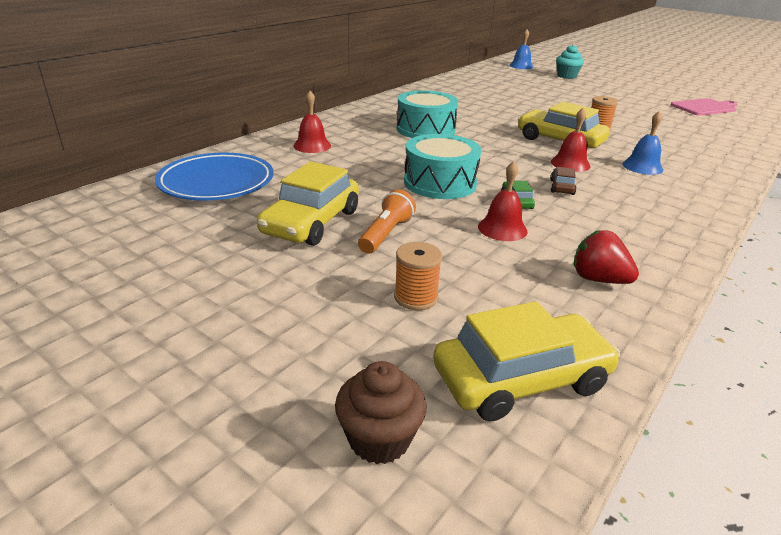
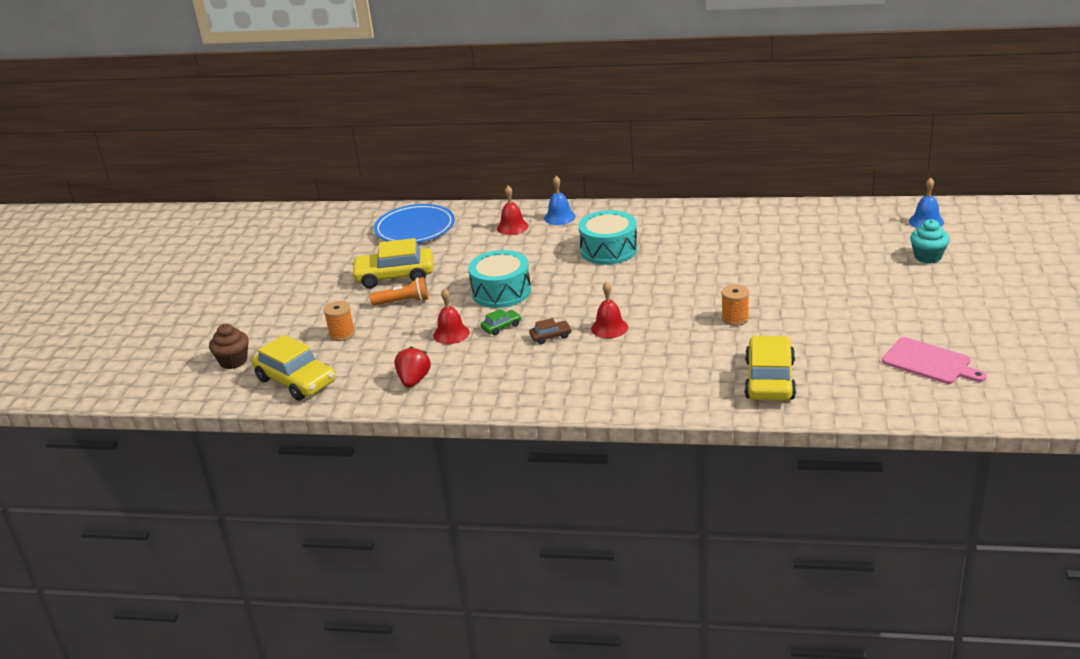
camera: 65 degrees right, 0 degrees up
yellow car [518,102,610,148] -> yellow car moved to [744,335,796,401]
blue bell [623,111,663,175] -> blue bell moved to [544,176,576,225]

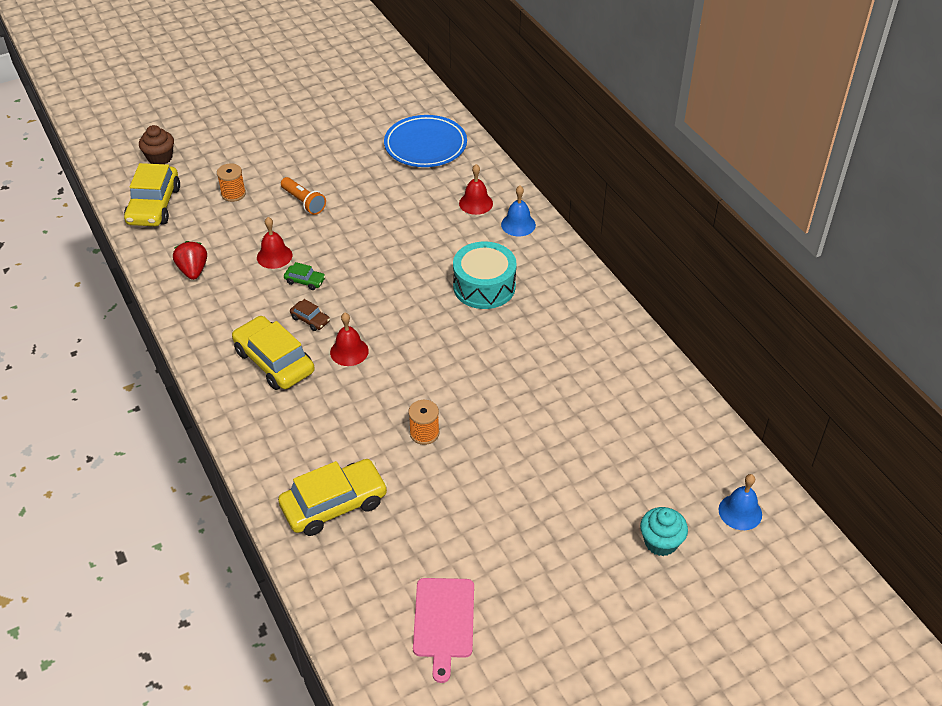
camera: 50 degrees right, 15 degrees up
yellow car [351,238,433,288] -> yellow car moved to [232,316,314,390]
red strawberry [395,347,431,388] -> red strawberry turned 75 degrees counterclockwise [173,241,207,280]
turquoise drum [468,250,531,308] -> none

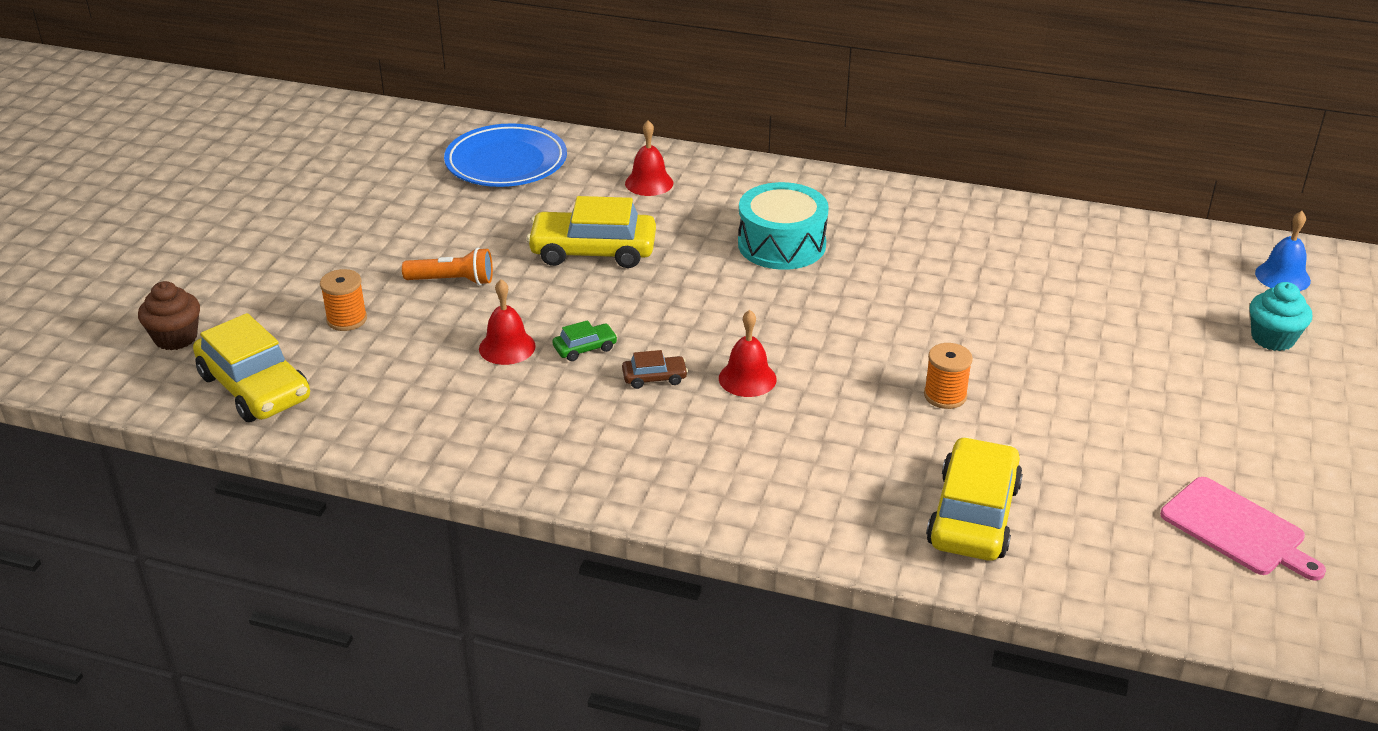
camera: 45 degrees left, 10 degrees down
red strawberry [173,241,207,280] -> none
yellow car [232,316,314,390] -> yellow car moved to [527,196,656,268]
blue bell [501,186,536,237] -> none

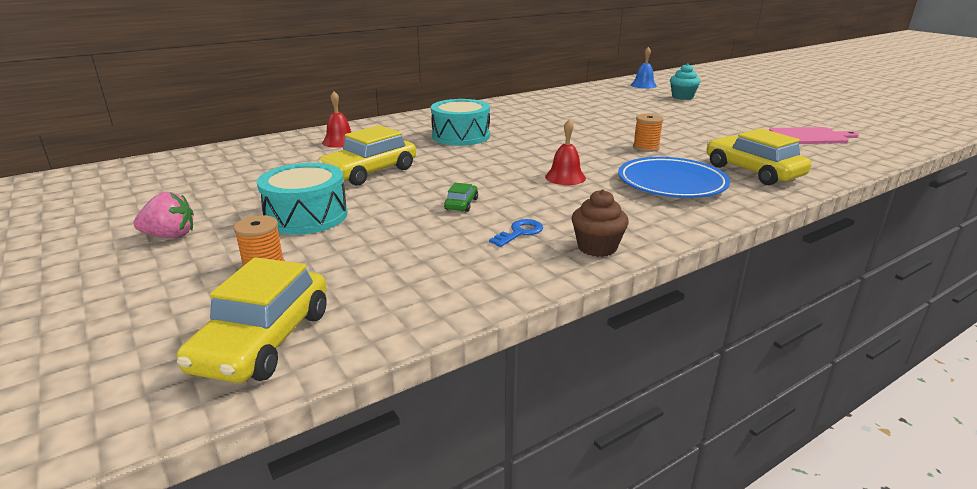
camera: 50 degrees left, 10 degrees down
brown cupcake [138,281,200,350] -> brown cupcake moved to [572,189,629,257]
yellow car [193,313,310,422] -> yellow car turned 105 degrees clockwise [177,257,327,383]
orange flashlight [402,248,493,285] -> turquoise drum [257,163,348,235]
blue plate [444,123,567,187] -> blue plate moved to [618,157,730,198]
red bell [479,279,536,365] -> none
brown car [622,350,688,389] -> none
none -> pink strawberry [133,192,194,238]
none -> blue key [489,219,543,247]

